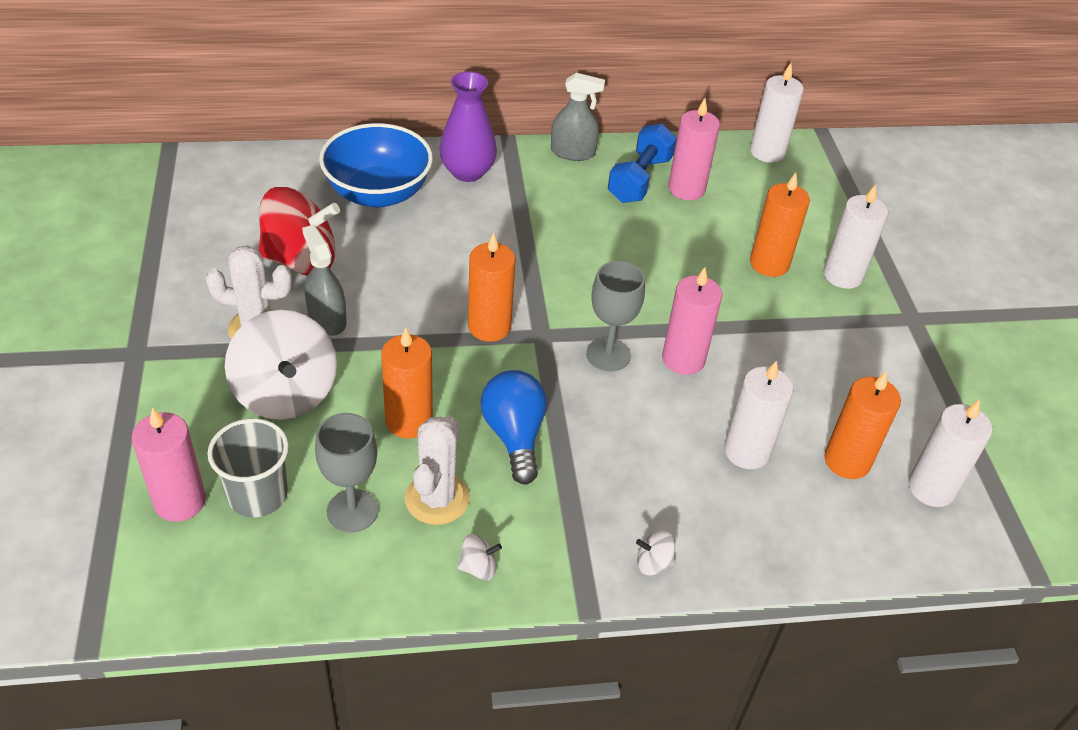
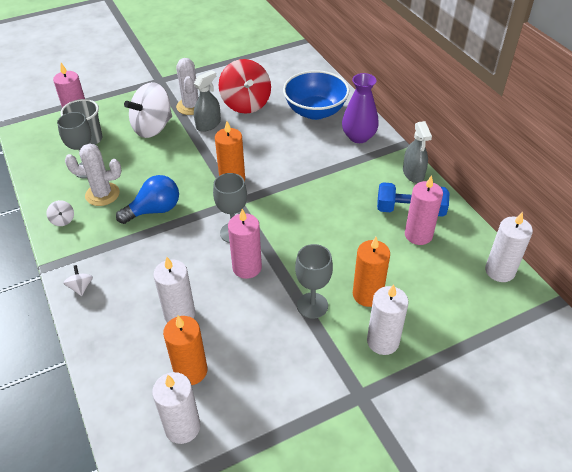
camera: 75 degrees right, 0 degrees up
orange candle [381,327,433,438] -> none
none -> grey goblet [295,244,333,319]

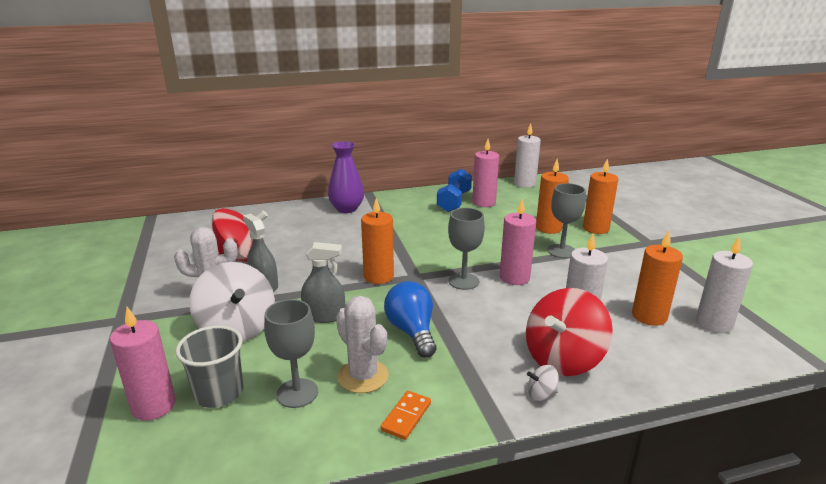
camera: 80 degrees left, 20 degrees down
white spinning top [47,200,74,226] -> orange domino [380,391,431,440]
white cactus [65,143,121,206] -> white cactus turned 45 degrees counterclockwise [336,296,388,393]
blue bowl [283,70,350,120] -> none
white candle [367,284,409,355] -> orange candle [583,159,618,234]
grey spray bottle [403,121,432,183] -> grey spray bottle moved to [301,242,345,323]
none -> red spinning top [526,288,613,376]

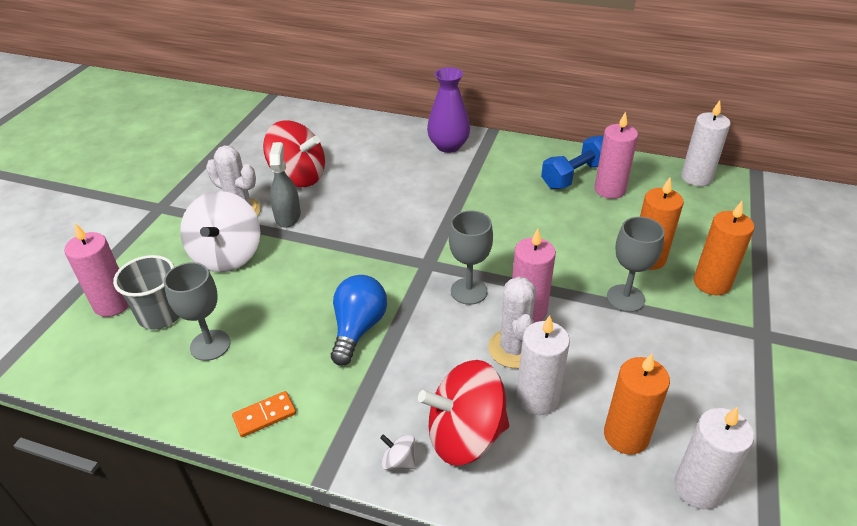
camera: 35 degrees right, 15 degrees up
grey spray bottle [301,242,345,323] -> none
white cactus [336,296,388,393] -> white cactus moved to [488,276,536,368]
orange candle [361,198,394,284] -> none

